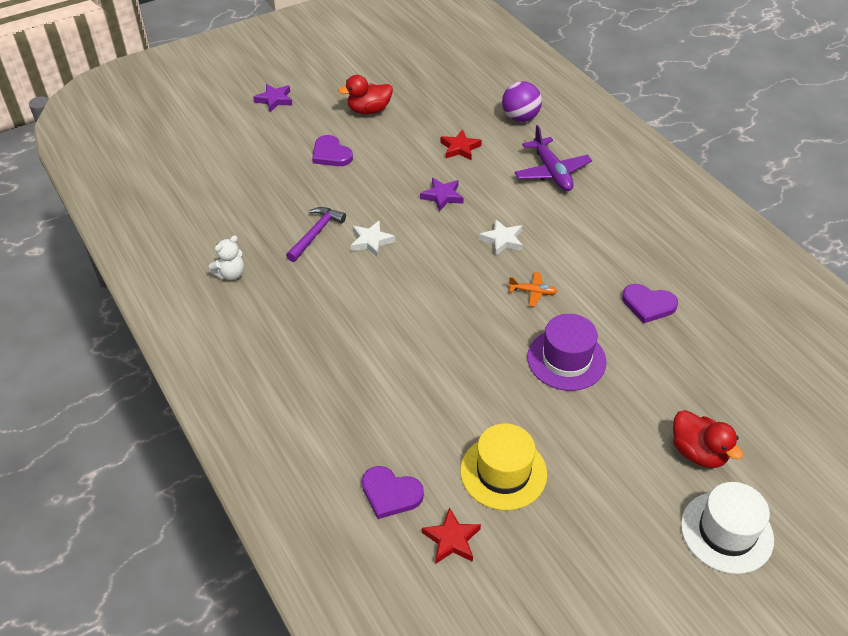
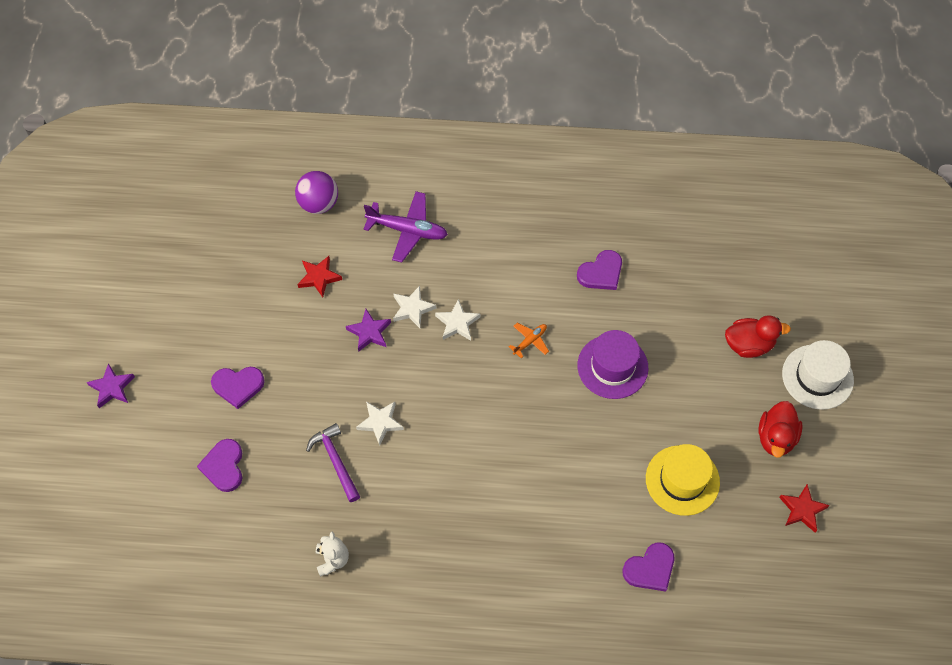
camera: 55 degrees left, 15 degrees up
red duck [338,75,393,114] -> red duck moved to [758,401,803,458]
red star [422,507,481,563] -> red star moved to [779,484,830,532]
none -> purple heart [197,439,242,492]
none -> white star [393,286,437,328]

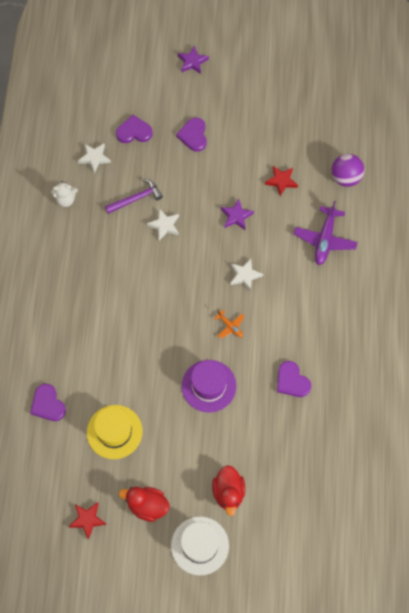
camera: 90 degrees right, 5 degrees up
white star [393,286,437,328] -> white star moved to [78,143,111,173]

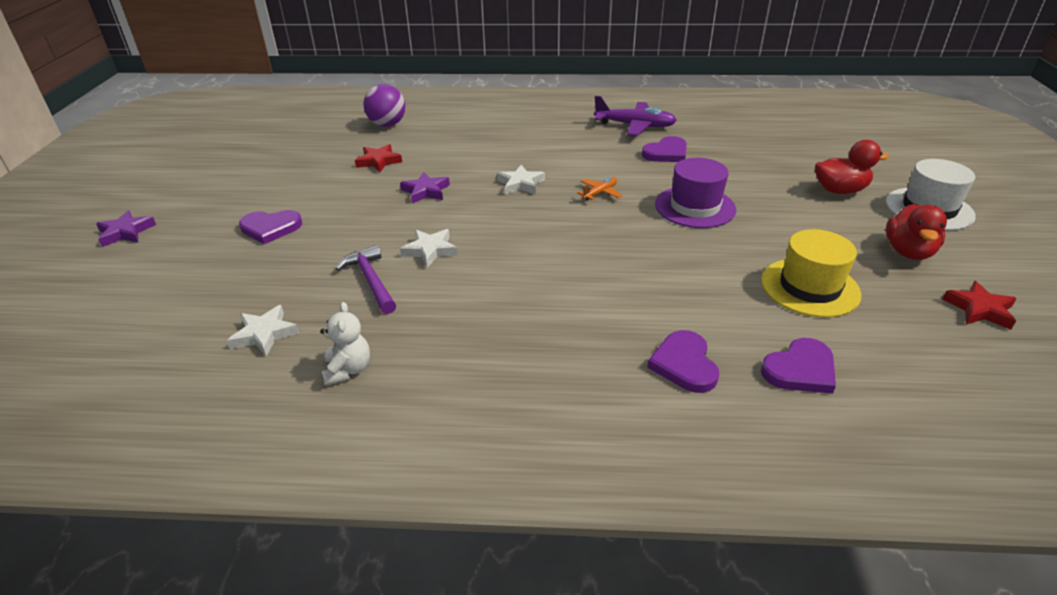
camera: 90 degrees left, 30 degrees down
purple heart [116,115,153,143] -> purple heart moved to [647,330,719,393]
purple plane [294,200,358,265] -> purple plane moved to [594,96,677,136]

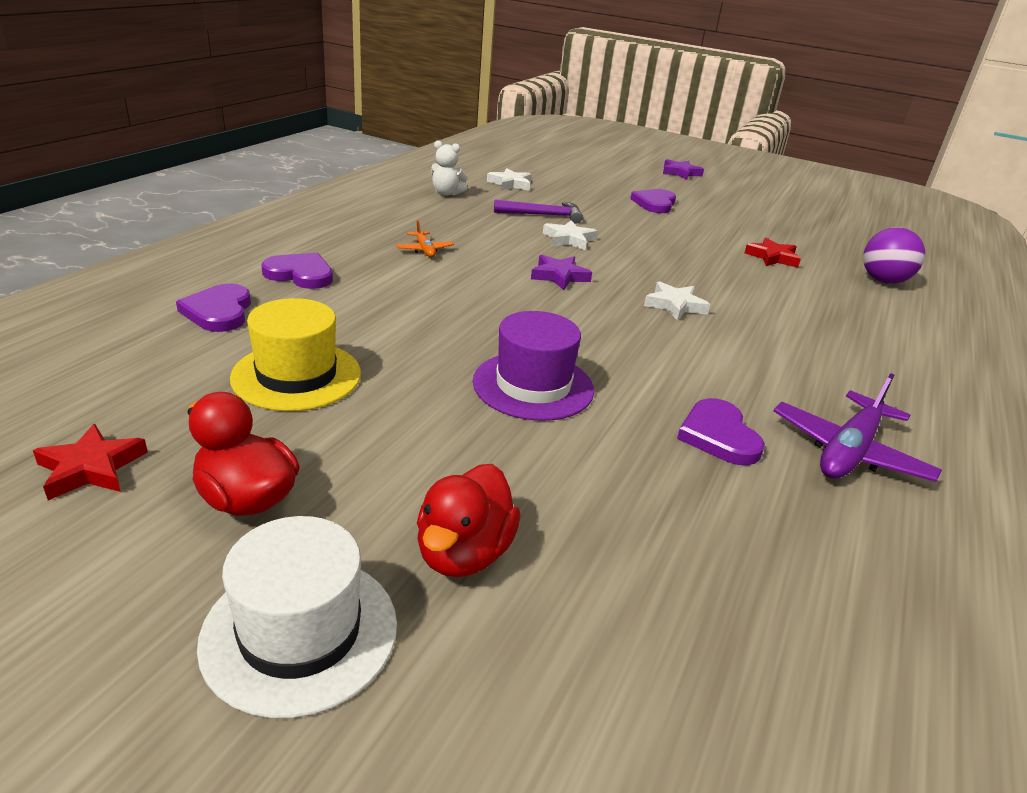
camera: 110 degrees right, 5 degrees down
purple star [400,172,450,203] -> purple star moved to [531,255,592,290]
orange plane [577,177,622,201] -> orange plane moved to [396,220,454,257]

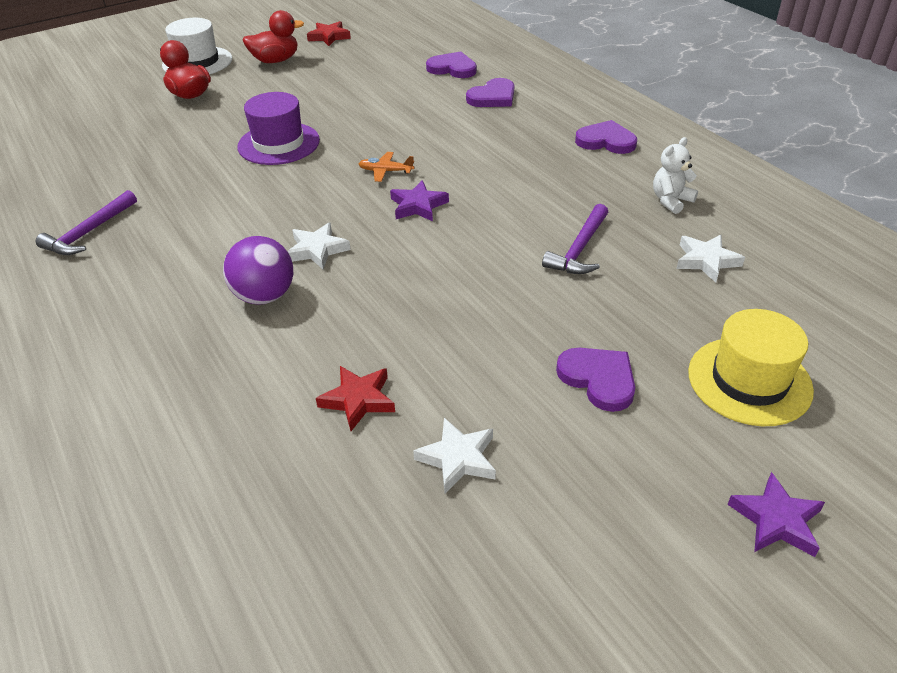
camera: 125 degrees right, 10 degrees up
yellow hat [230,298,361,411] -> yellow hat moved to [688,309,814,426]
orange plane [396,220,454,257] -> orange plane moved to [359,152,414,182]
white star [543,220,597,250] -> white star moved to [413,418,496,494]
purple heart [677,398,765,465] -> purple heart moved to [575,120,637,154]
purple plane [774,373,942,482] -> purple hammer [36,190,137,255]
purple ball [863,227,925,284] -> purple ball moved to [223,236,293,305]

